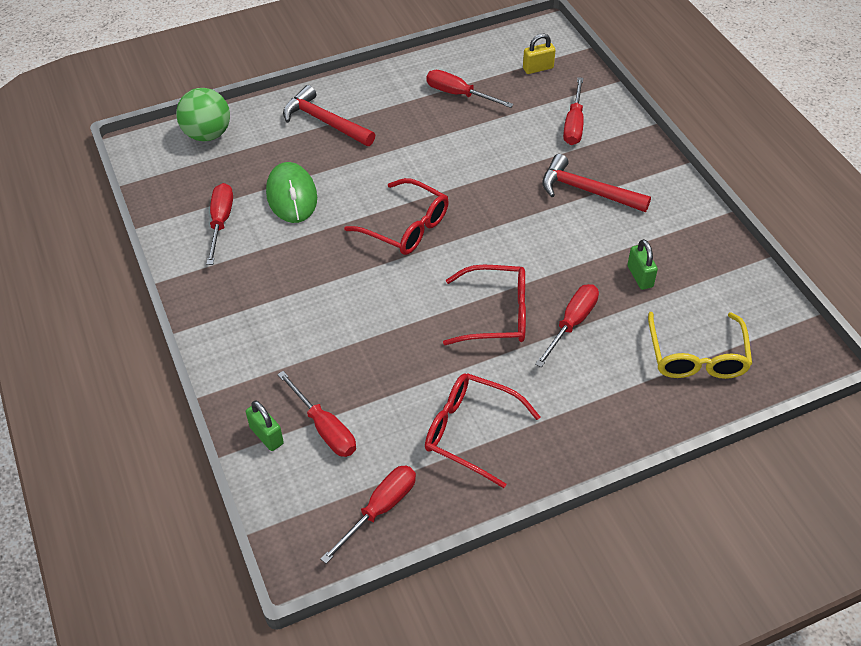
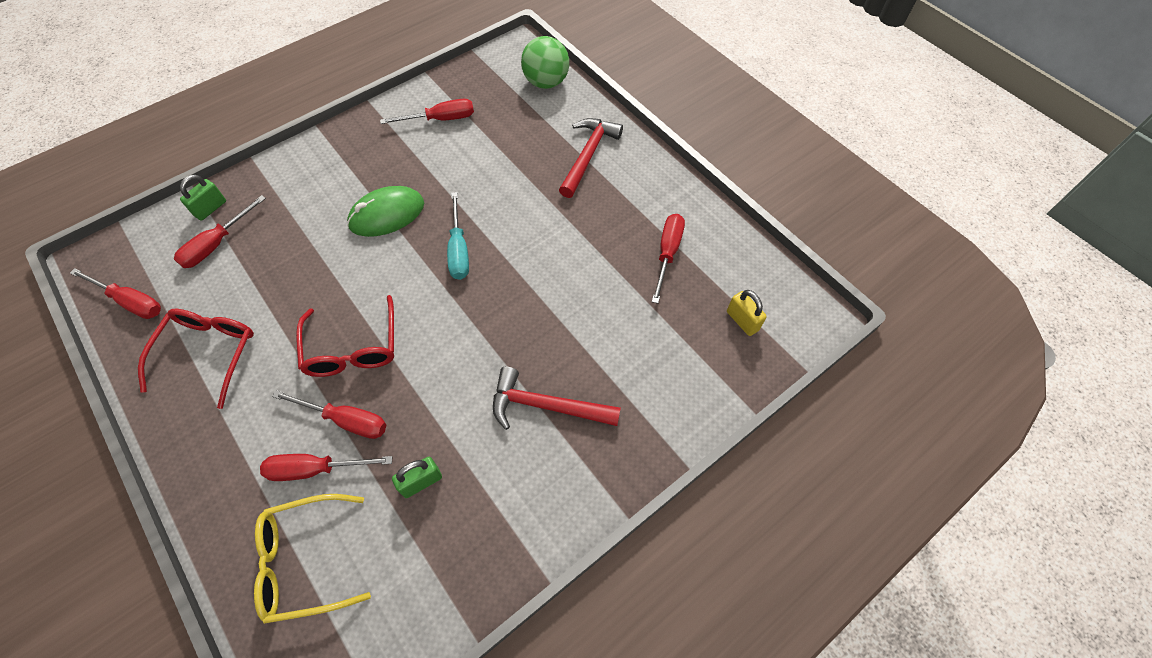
camera: 75 degrees right, 10 degrees up
green mouse [266,162,317,223] -> green mouse moved to [347,186,424,237]
red glasses [344,178,449,255] -> turquoise screwdriver [447,192,469,280]
red hammer [542,154,651,212] -> red hammer turned 90 degrees counterclockwise [493,367,621,430]
red screwdriver [563,77,584,145] -> red screwdriver moved to [260,454,392,481]

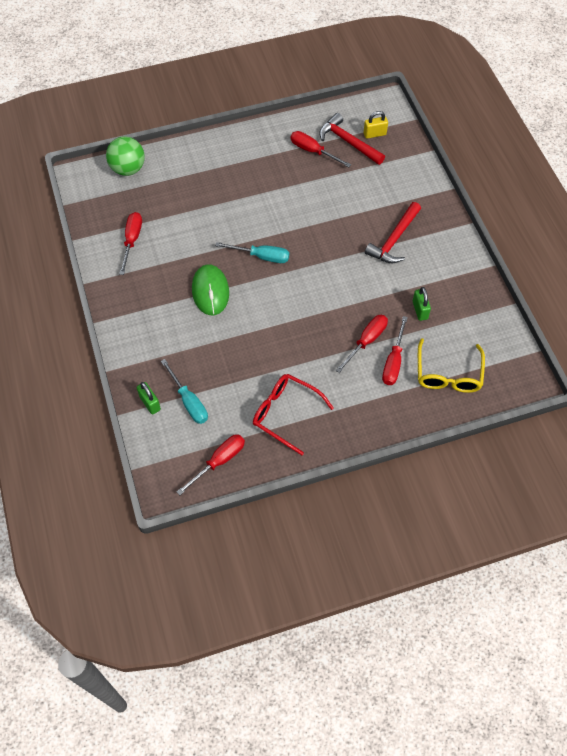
camera: 70 degrees left, 0 degrees up
red screwdriver [174,195,266,268] -> turquoise screwdriver [161,359,208,424]
red glasses [296,295,394,377] -> none
red hammer [559,118,623,198] -> red hammer moved to [319,113,385,165]

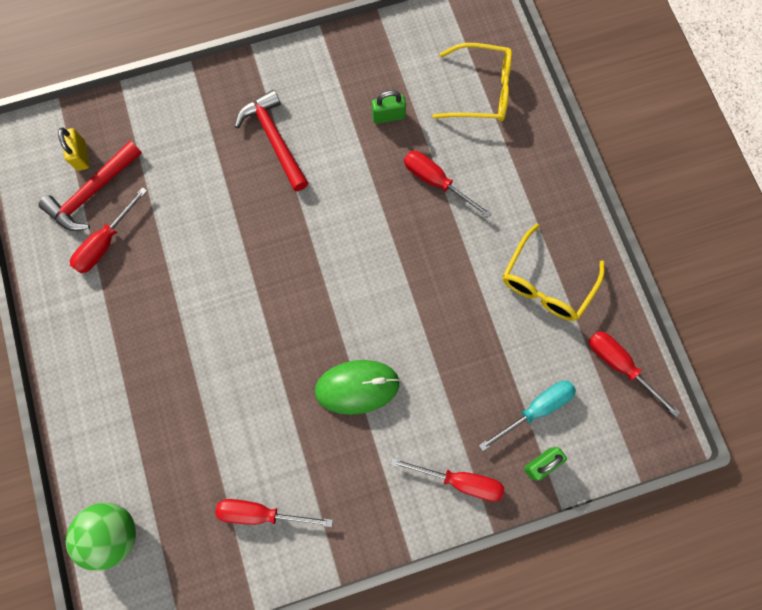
camera: 90 degrees left, 15 degrees up
turquoise screwdriver [215,242,289,263] -> none
red glasses [253,374,334,455] -> yellow glasses [503,224,604,321]
red hammer [365,202,421,263] -> red hammer turned 150 degrees counterclockwise [235,90,308,191]
red screwdriver [382,316,408,385] -> red screwdriver moved to [391,458,504,502]

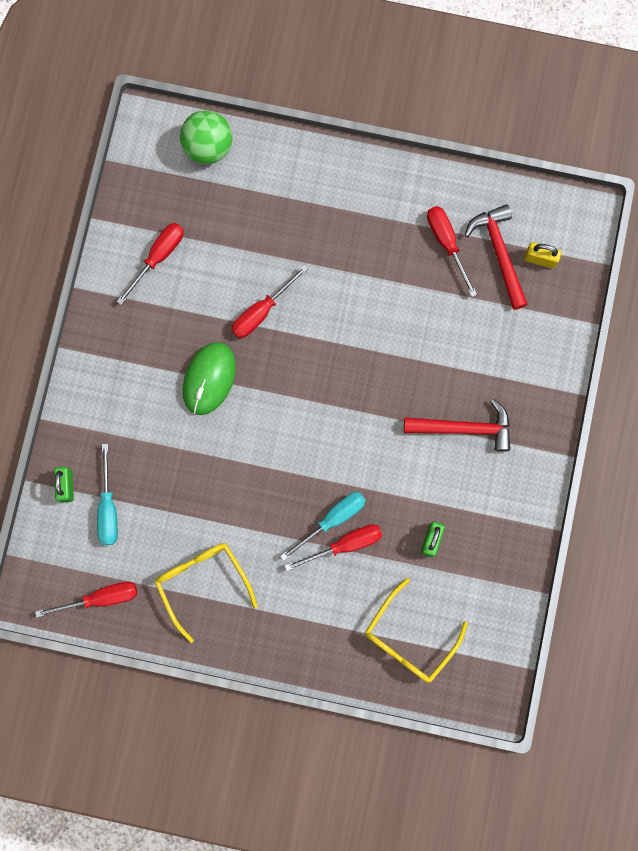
camera: 120 degrees right, 5 degrees up
red screwdriver [391,458,504,502] -> red screwdriver moved to [231,265,308,338]
none -> turquoise screwdriver [280,492,366,561]

